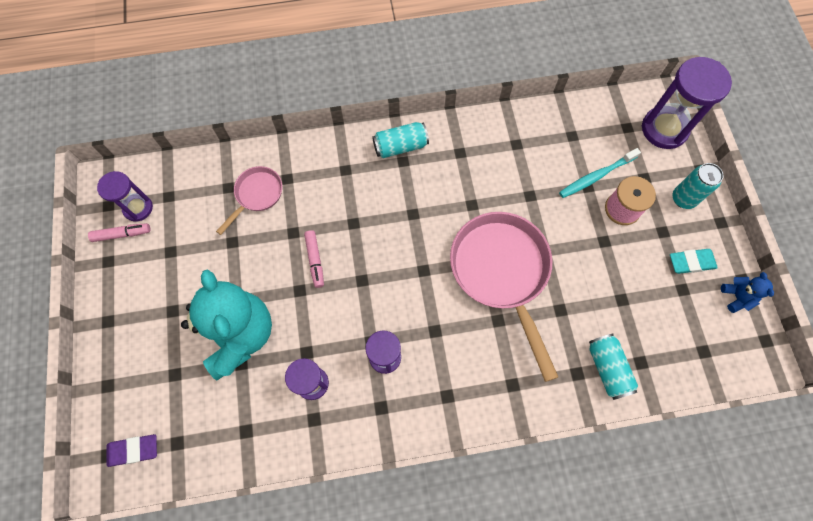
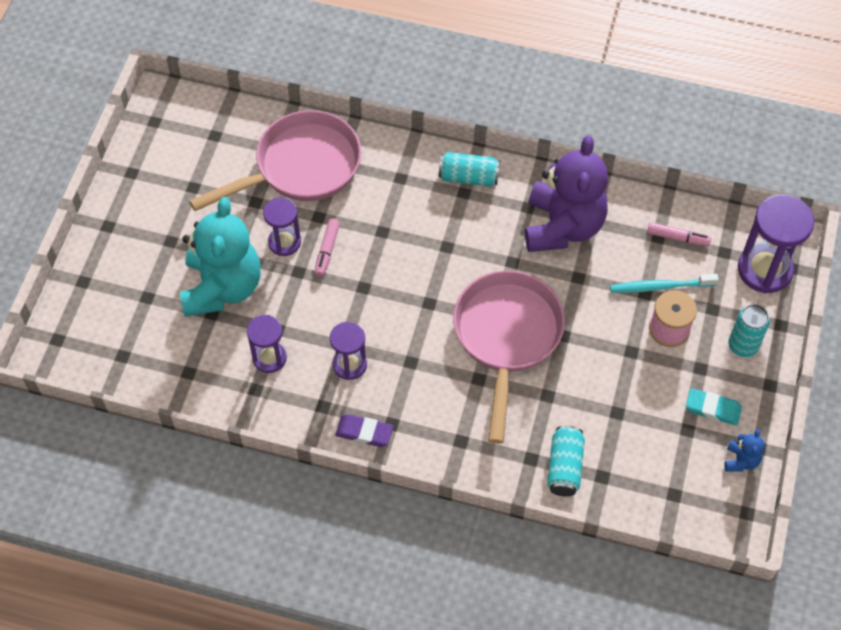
camera: 25 degrees right, 10 degrees down
pink marker [88,223,151,242] -> pink marker moved to [647,222,711,246]
purple hourglass [97,171,153,222] -> purple hourglass moved to [263,198,301,256]
purple eraser [107,434,157,467] -> purple eraser moved to [335,414,393,447]
pink pan [216,166,282,235] -> pink pan [189,110,361,211], size x1.98
none -> purple teddy bear [525,135,608,252]

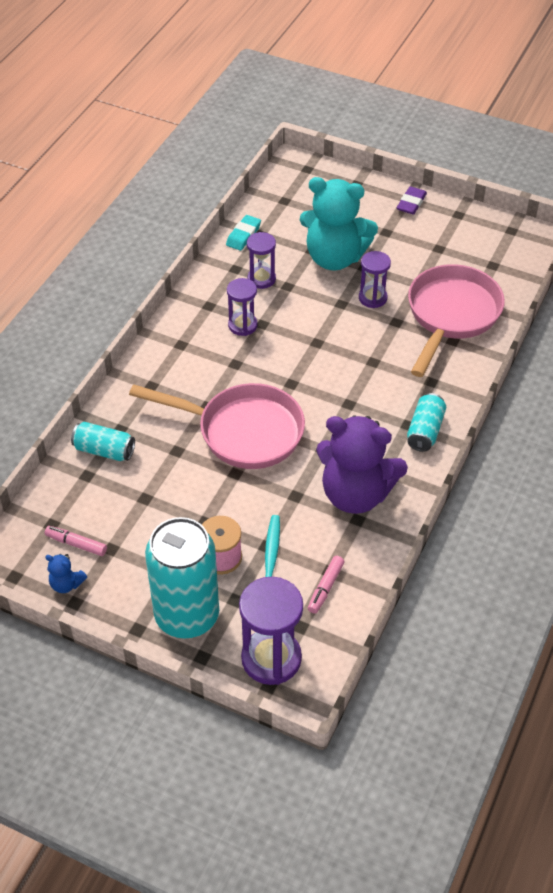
camera: 100 degrees right, 10 degrees down
pink pan [189,110,361,211] -> pink pan turned 135 degrees counterclockwise [408,264,505,377]
pink marker [314,219,340,277] -> pink marker moved to [45,526,107,556]
purple eraser [335,414,393,447] -> purple eraser moved to [397,186,427,215]
turquoise eraser [686,388,742,425] -> turquoise eraser moved to [226,215,261,251]
turquoise can [728,304,770,357] -> turquoise can [145,517,219,639], size x2.03

